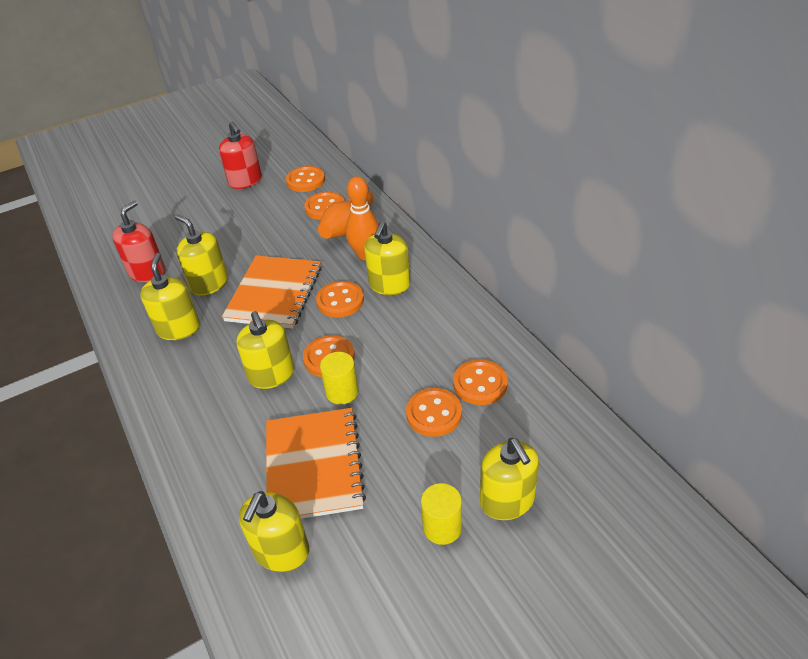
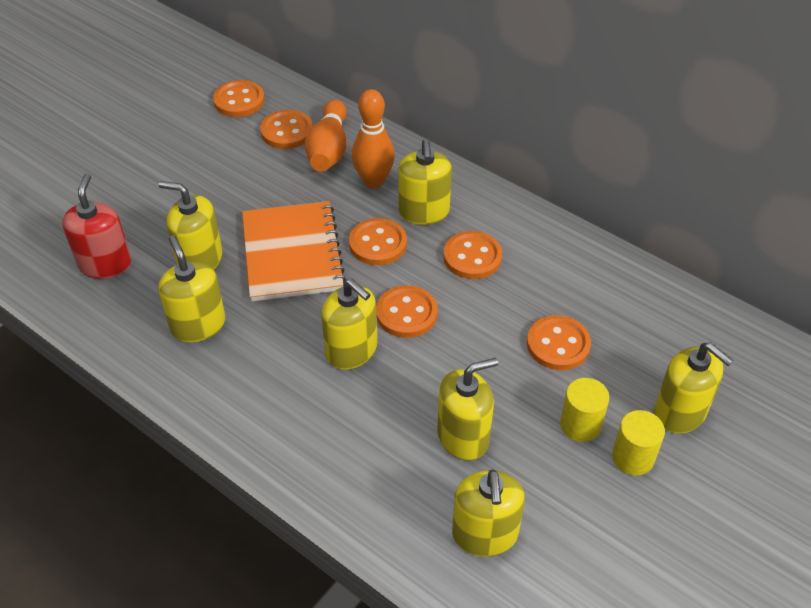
camera: 25 degrees left, 5 degrees up
red soap dispenser [219,122,262,189] -> none
orange notebook [266,408,366,519] -> yellow soap dispenser [437,358,498,460]
yellow cylinder [320,352,359,405] -> yellow cylinder moved to [560,378,609,442]
orange button [453,359,508,405] -> orange button moved to [443,231,502,279]

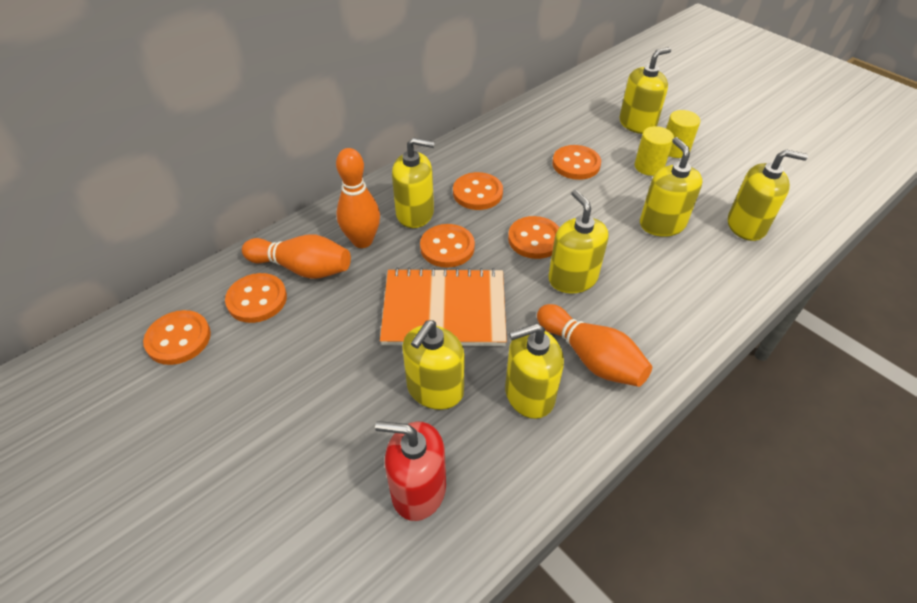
camera: 80 degrees left, 0 degrees up
yellow soap dispenser [321,278,378,369] -> yellow soap dispenser turned 75 degrees counterclockwise [548,190,609,294]
none -> orange bowling pin [537,304,652,387]

